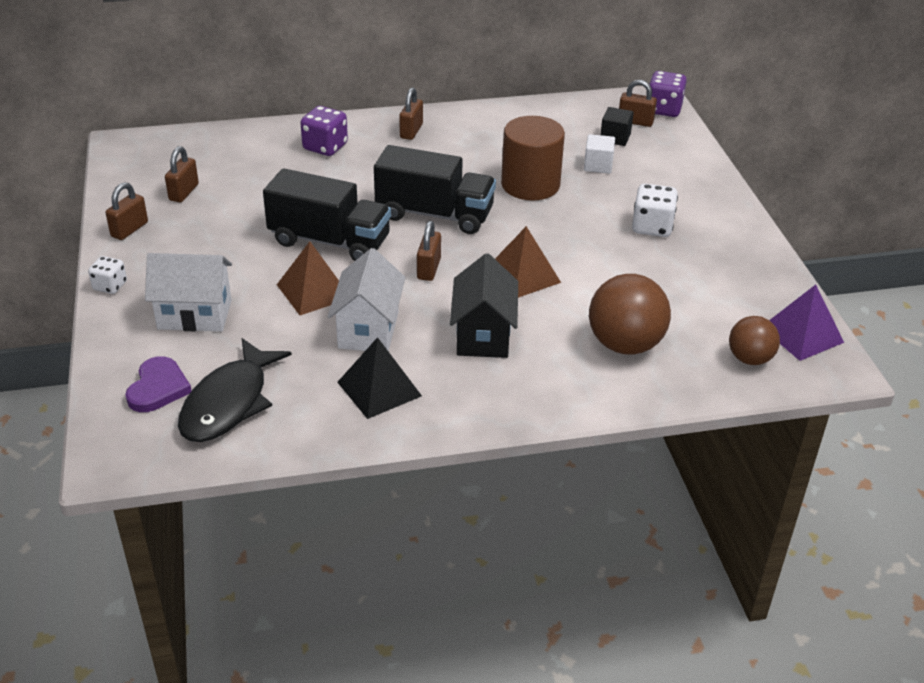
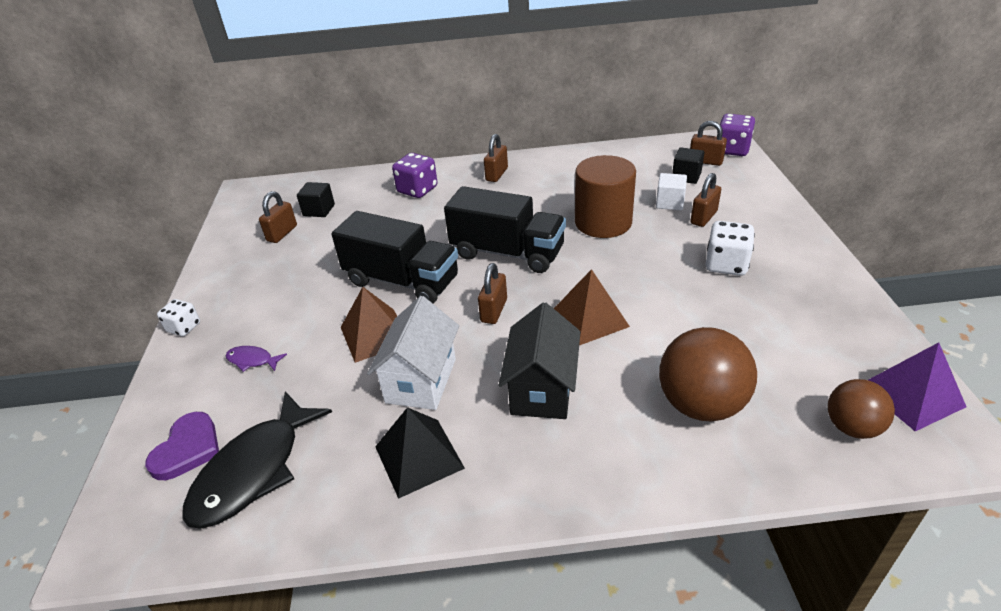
camera: 10 degrees right, 0 degrees up
brown padlock [106,182,148,240] -> brown padlock moved to [690,173,721,227]
white house [145,253,232,331] -> purple fish [225,346,287,372]
none -> black cube [297,182,335,217]

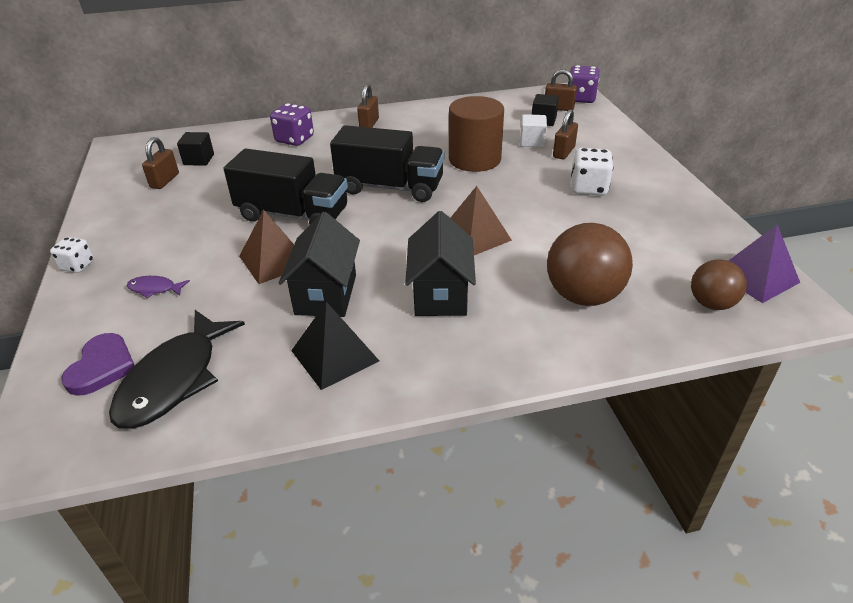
camera: 10 degrees left, 0 degrees up
white house [367,296,459,410] -> black house [279,212,360,317]
brown padlock [478,263,507,324] -> none

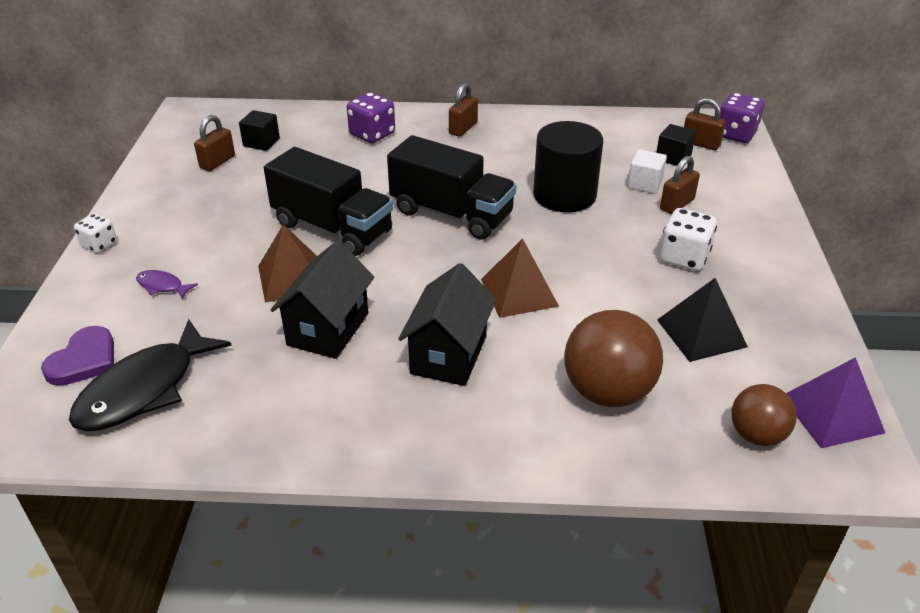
camera: 15 degrees right, 0 degrees up
black pyramid [291,302,379,390] -> black pyramid moved to [657,278,748,362]
brown cylinder [449,96,504,172] -> black cylinder [533,121,603,213]

